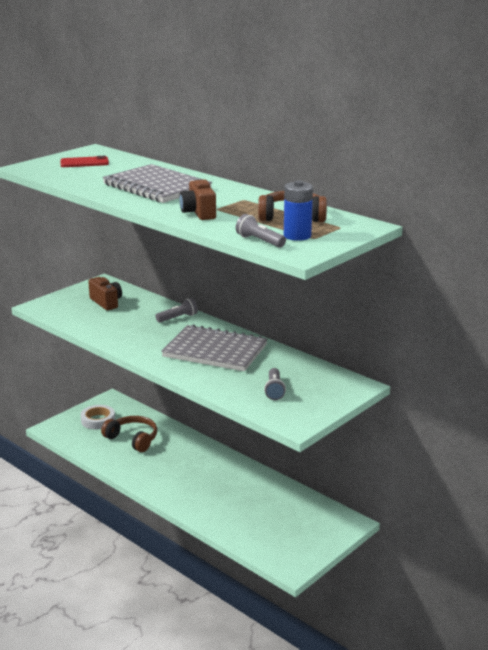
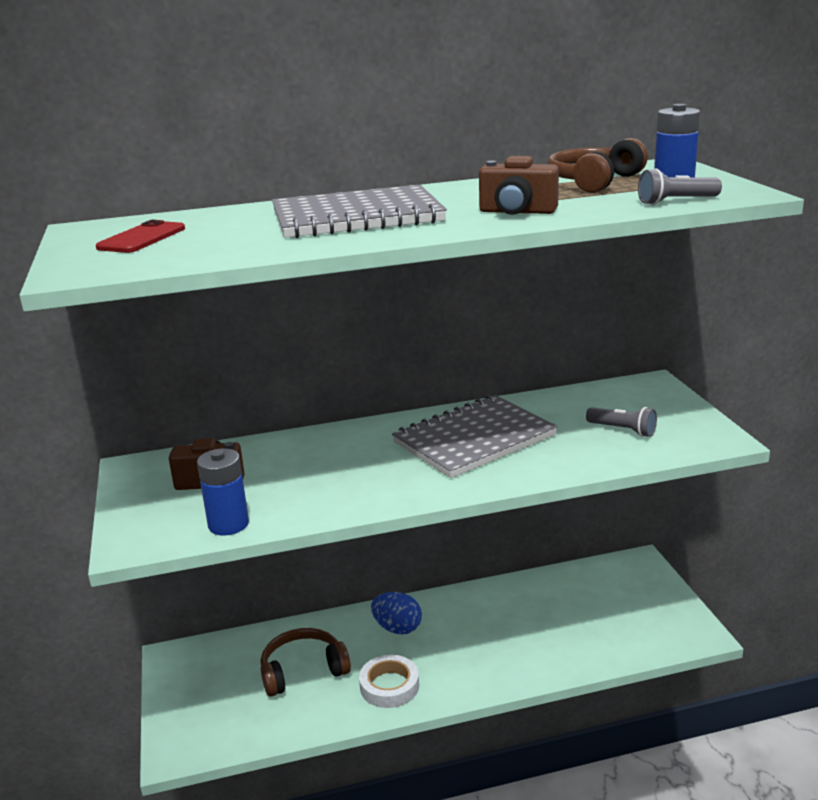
camera: 55 degrees left, 0 degrees up
white tape [81,405,115,430] -> white tape moved to [359,655,419,708]
grey flashlight [155,298,198,323] -> none
none -> blue battery [197,448,249,535]
none -> blue egg [371,592,422,635]

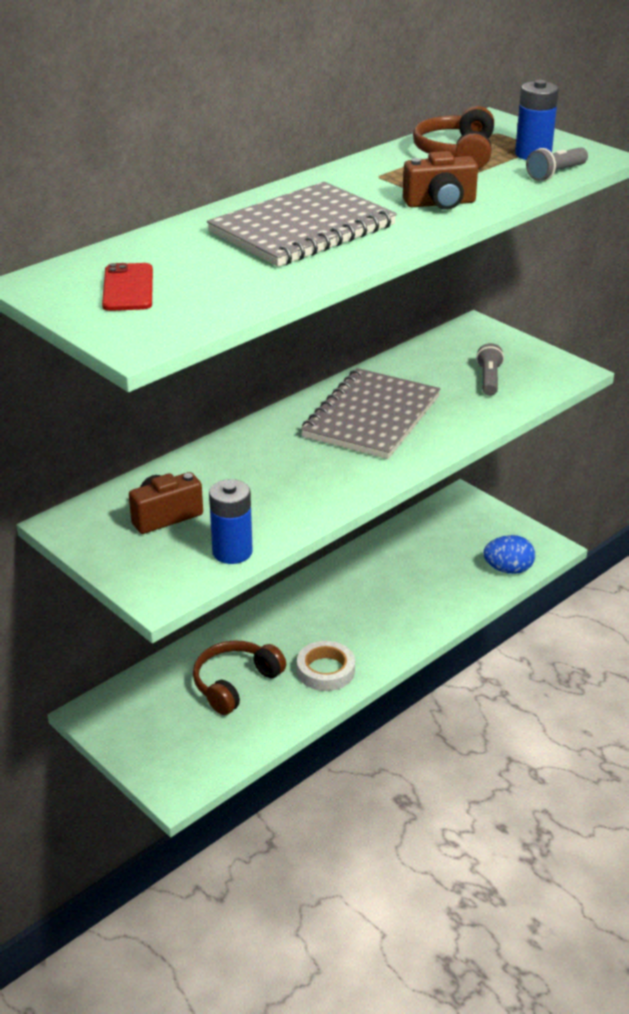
camera: 30 degrees left, 10 degrees up
blue egg [371,592,422,635] -> blue egg moved to [484,535,535,574]
grey flashlight [586,407,657,437] -> grey flashlight turned 90 degrees counterclockwise [476,343,504,396]

